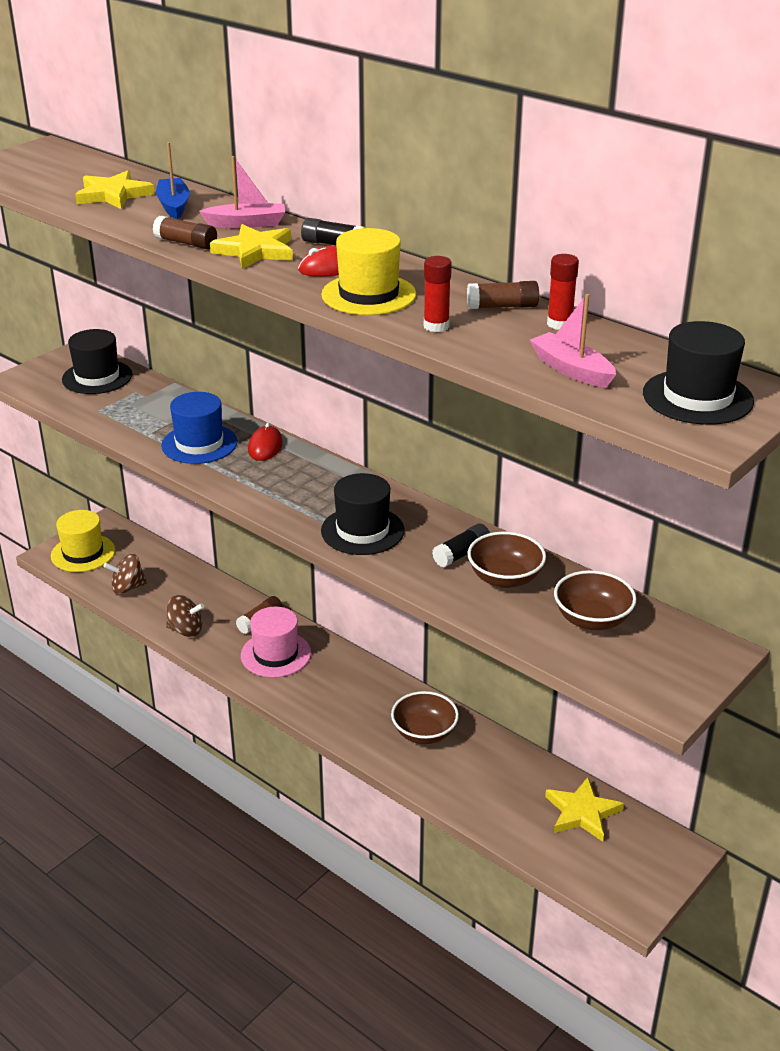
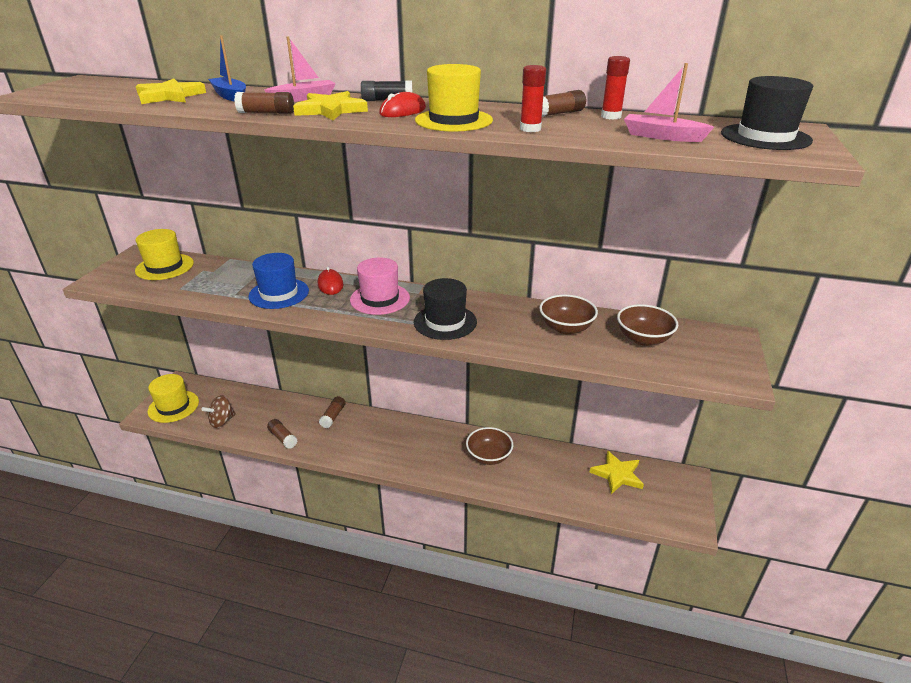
camera: 25 degrees left, 0 degrees up
black hat [62,329,132,394] -> yellow hat [135,229,194,280]
brown spinning top [166,595,204,637] -> brown glue stick [267,419,297,449]
pink hat [241,607,311,678] -> pink hat moved to [350,258,410,315]
black glue stick [432,524,490,567] -> none

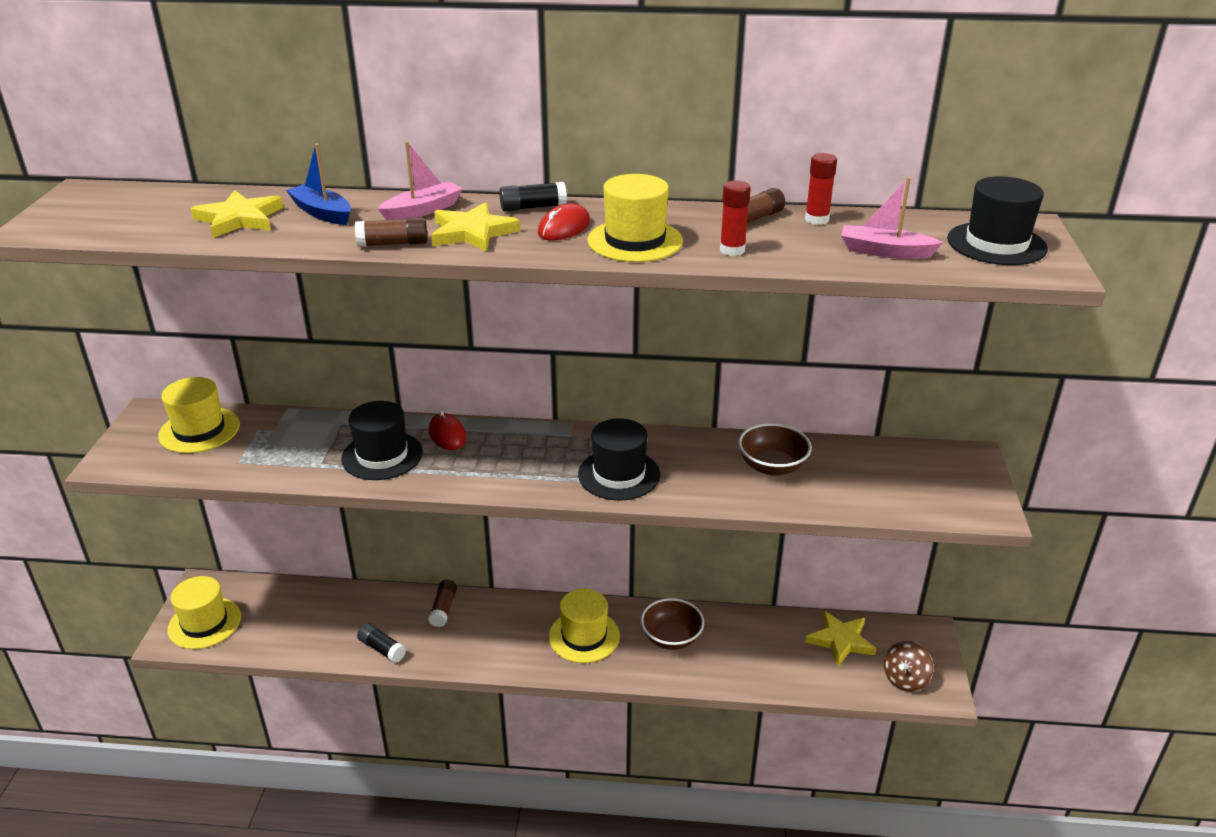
camera: 10 degrees left, 0 degrees up
brown spinning top [201,395,236,428] -> brown spinning top moved to [884,641,934,692]
blue hat [248,253,309,309] -> black hat [341,401,423,480]
brown glue stick [267,419,297,449] -> black glue stick [357,623,406,663]
pink hat [350,258,410,315] -> none
brown bowl [617,304,678,346] -> none
none -> yellow hat [549,589,620,663]

